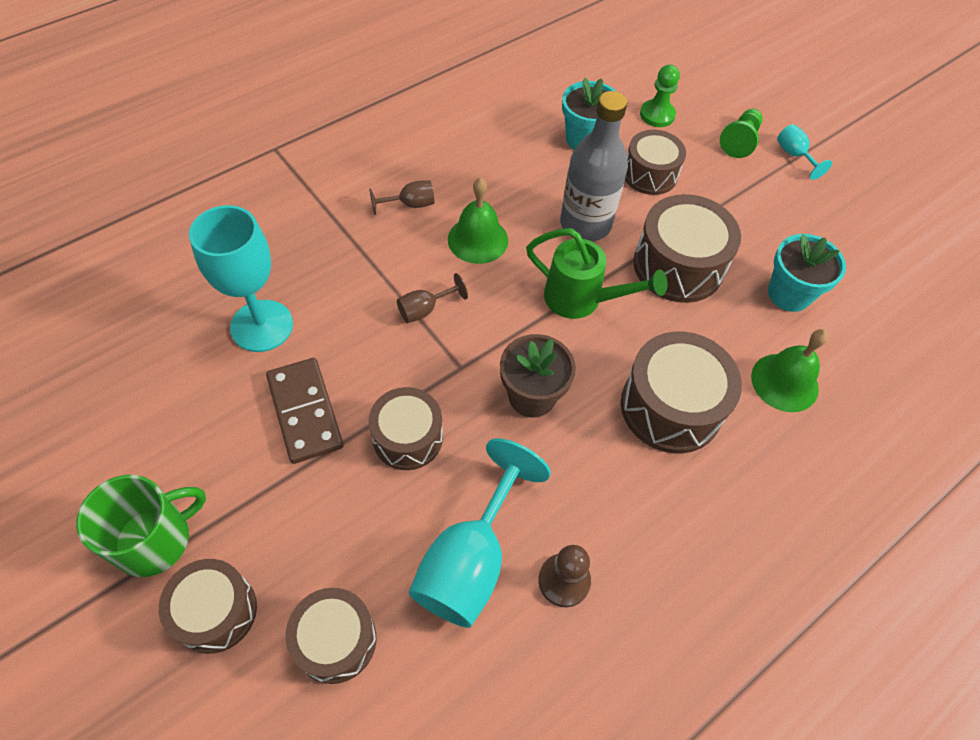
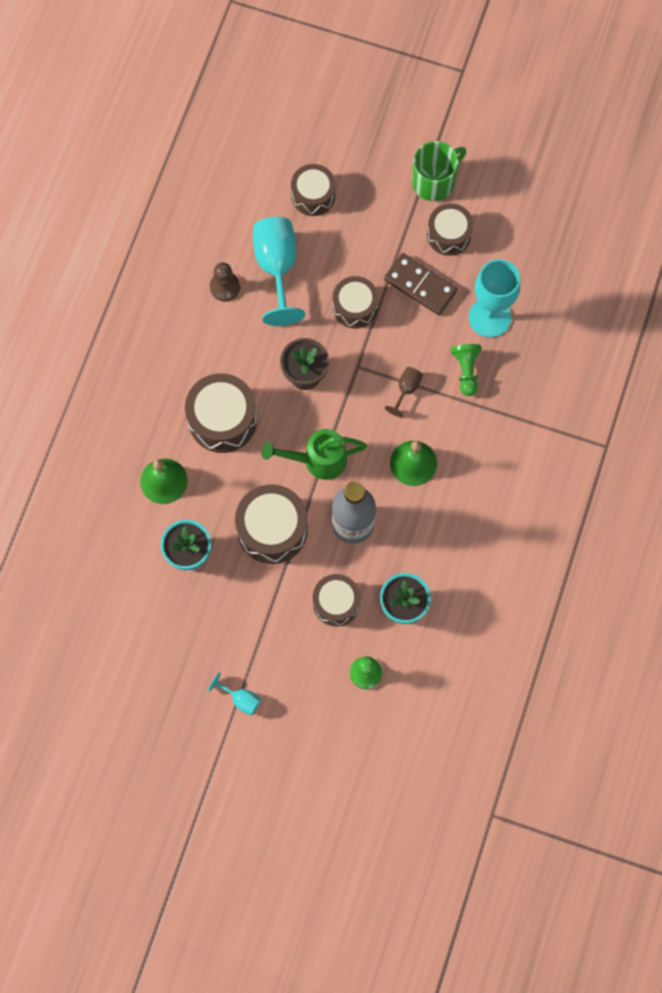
camera: 150 degrees right, 15 degrees up
green mug [76,475,206,577] -> green mug turned 150 degrees counterclockwise [412,141,466,201]
brown drum [159,559,257,654] -> brown drum moved to [427,203,473,256]
brown goblet [370,180,434,215] -> none
green pawn [720,109,762,158] -> green pawn moved to [450,344,482,396]

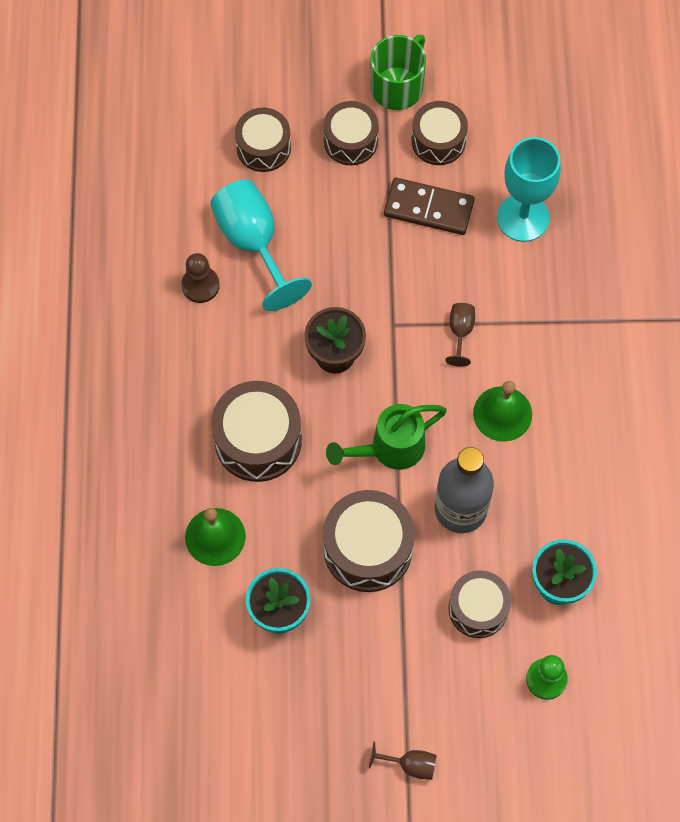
camera: 20 degrees left, 5 degrees down
turquoise goblet [208,672,261,716] -> brown goblet [369,741,437,780]
brown drum [333,276,378,328] -> brown drum moved to [323,101,379,165]
green pawn [450,344,482,396] -> none

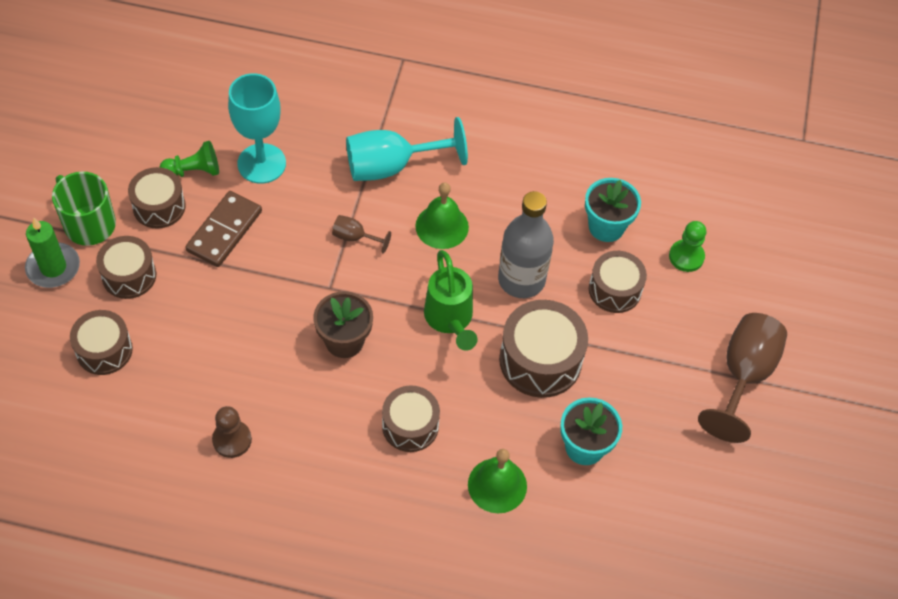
camera: 80 degrees left, 10 degrees down
turquoise goblet [210,180,312,311] -> turquoise goblet moved to [346,117,468,181]
brown drum [211,381,302,482] -> brown drum [382,385,440,452], size x0.66
brown goblet [369,741,437,780] -> brown goblet [698,313,787,443], size x2.14
none -> green candle [25,218,80,288]
none -> green pawn [159,141,219,177]

